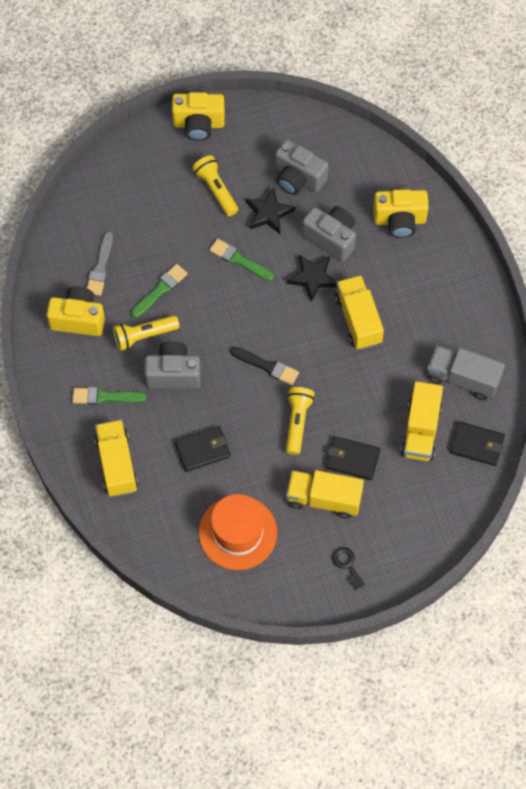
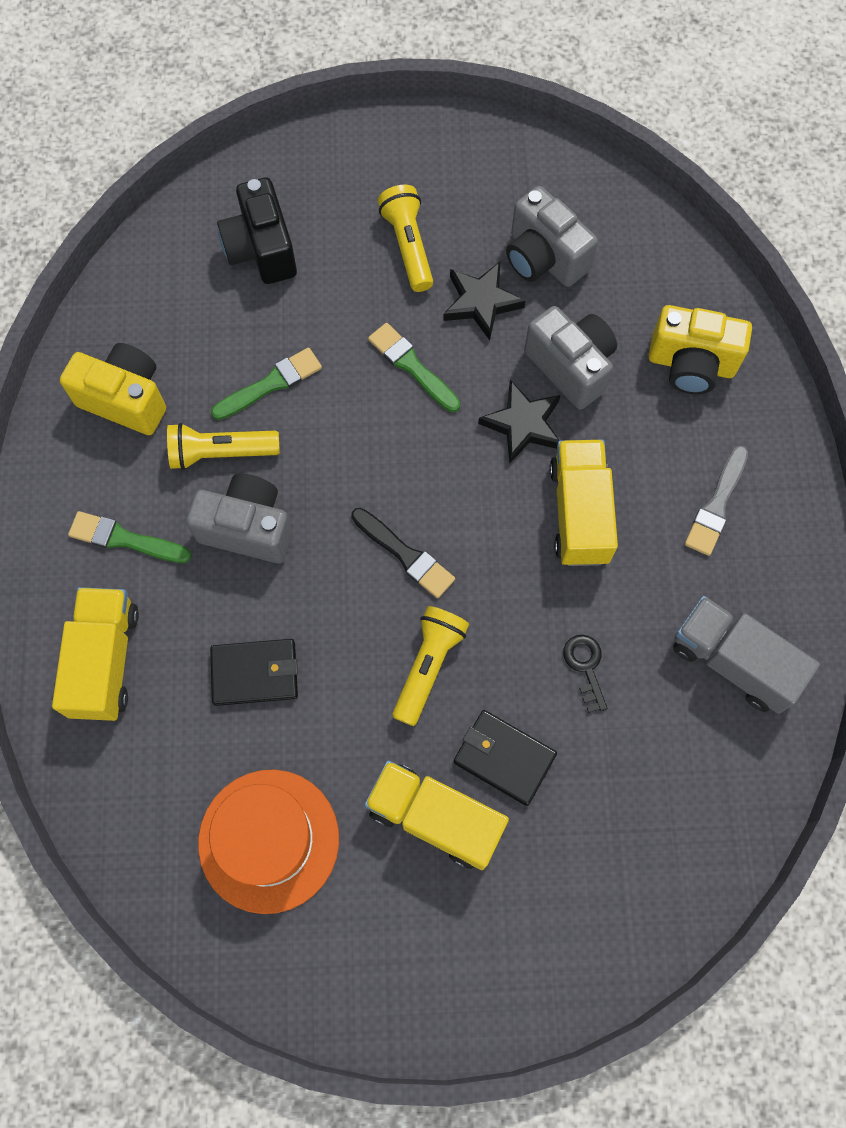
camera: 15 degrees right, 5 degrees up
grey brush [87,232,113,296] -> grey brush moved to [685,446,748,556]
yellow camera [172,92,225,141] -> none
black key [332,547,365,590] -> black key moved to [563,635,607,713]
yellow truck [401,381,443,461] -> none
black wallet [450,422,505,466] -> none
none -> black camera [217,178,297,284]

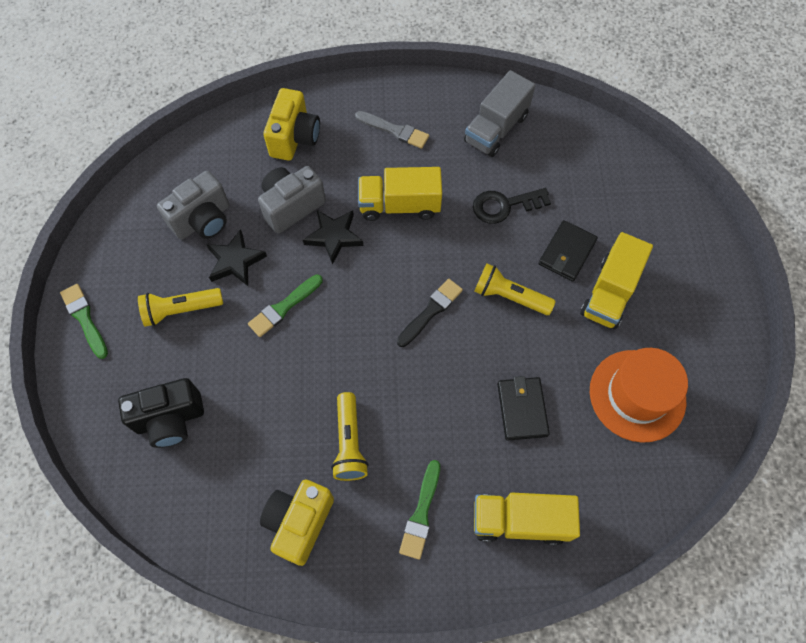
camera: 90 degrees left, 5 degrees down
grey camera [186,473,293,563] -> none
green brush [211,347,322,420] -> green brush moved to [60,284,108,359]
black key [563,635,607,713] -> black key [473,188,551,224], size x1.54

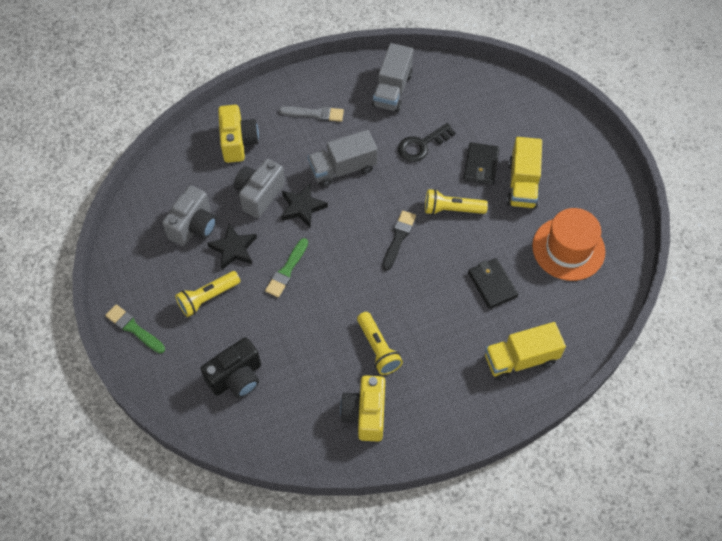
camera: 20 degrees left, 5 degrees down
yellow truck [358,167,442,221] -> grey truck [308,130,378,187]
green brush [399,460,440,560] -> none

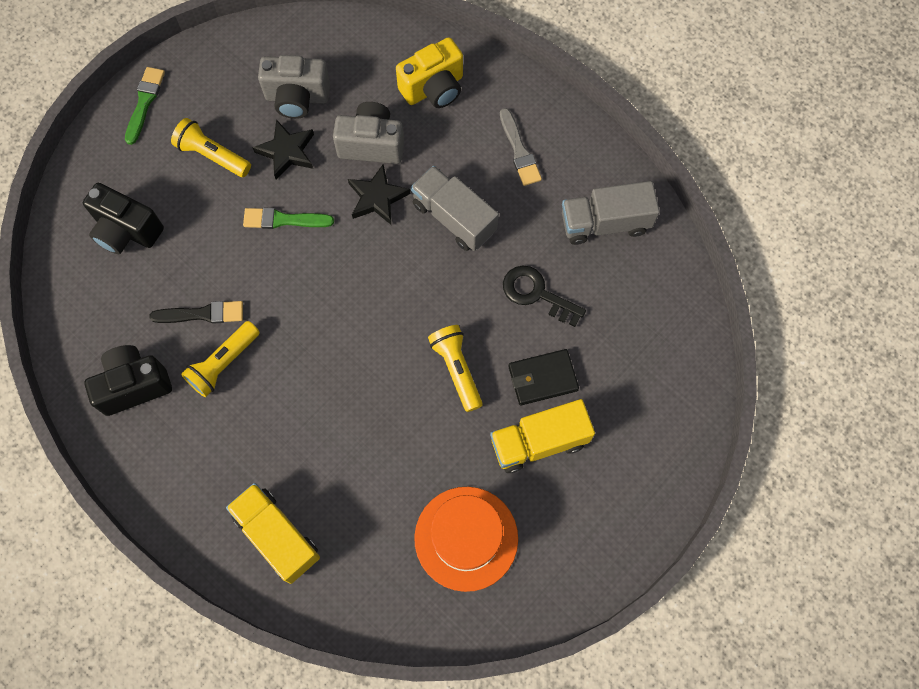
camera: 65 degrees right, 10 degrees up
yellow camera [340,375,385,441] -> black camera [84,345,172,416]
black brush [382,210,416,271] -> black brush moved to [150,301,243,324]
black wallet [468,258,518,309] -> none

